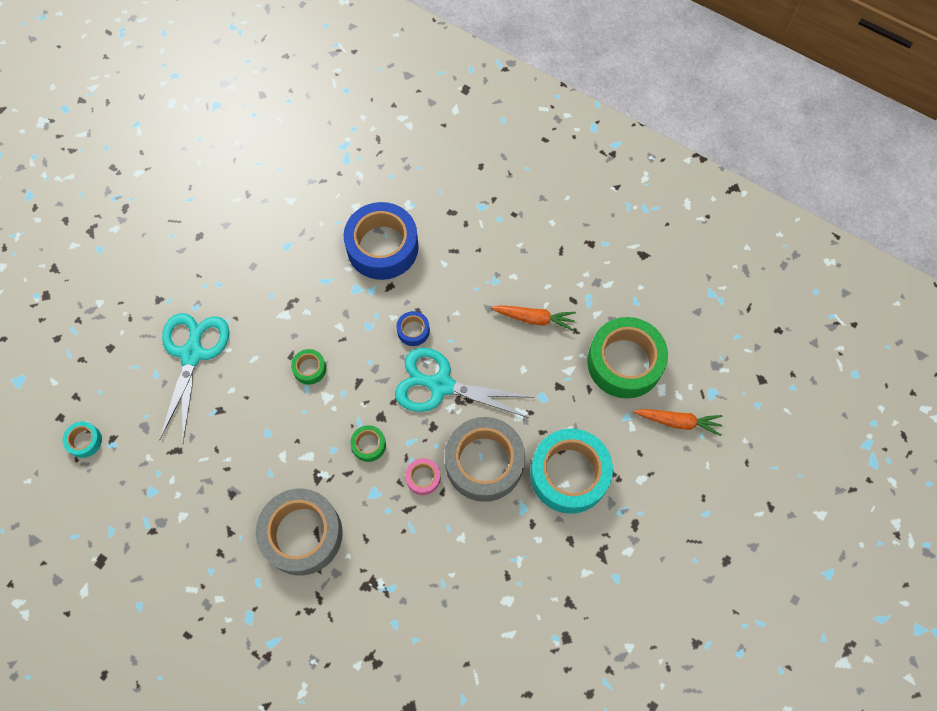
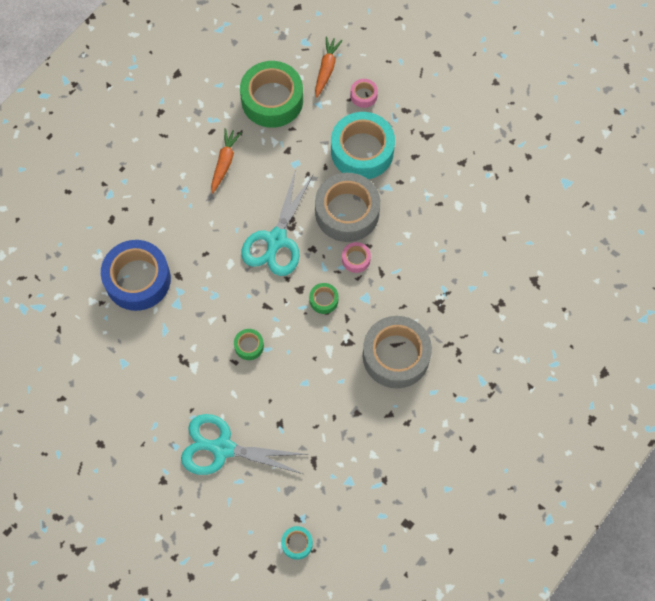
camera: 85 degrees left, 0 degrees up
blue tape [396,311,430,346] -> none
none -> pink tape [350,79,378,108]

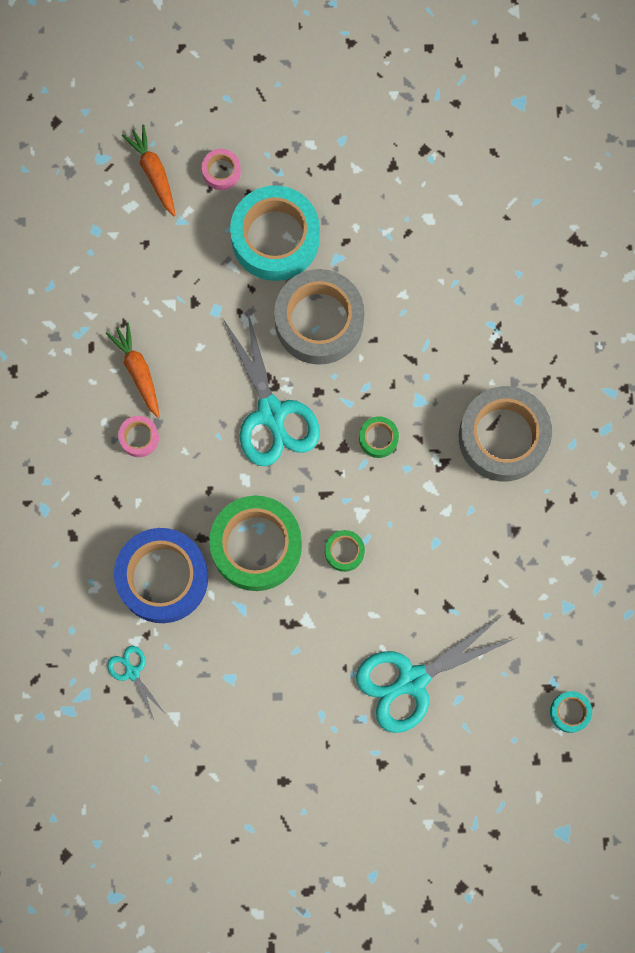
camera: 40 degrees left, 10 degrees up
green tape [240,61,303,128] -> green tape moved to [209,496,302,591]
pink tape [342,242,371,273] -> pink tape moved to [118,416,159,457]
none -> turquoise scissors [107,646,164,719]

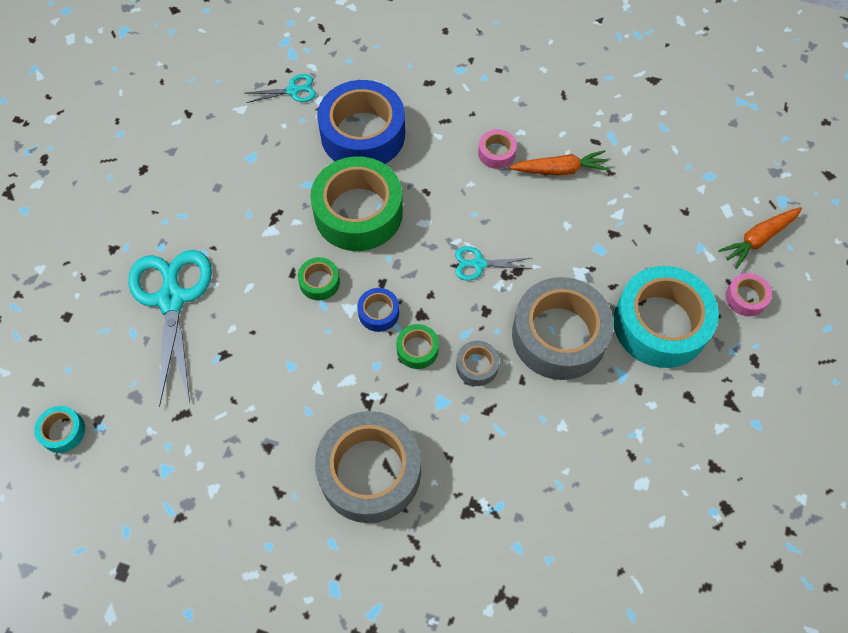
camera: 110 degrees right, 15 degrees down
orange carrot [122,125,175,216] -> orange carrot turned 150 degrees clockwise [718,207,802,269]
turquoise scissors [222,309,320,466] -> turquoise scissors [455,246,533,281], size x0.47
none -> blue tape [357,288,399,332]
none -> grey tape [456,341,499,386]

